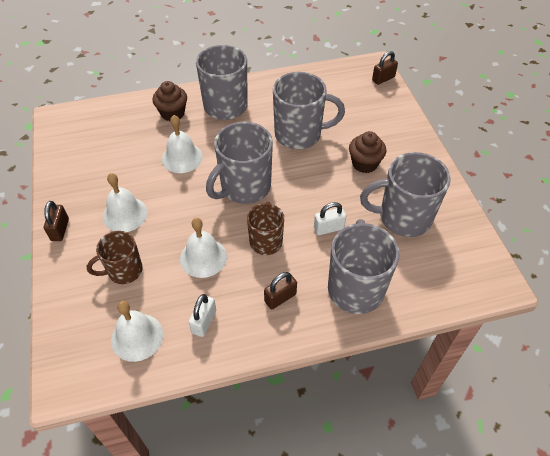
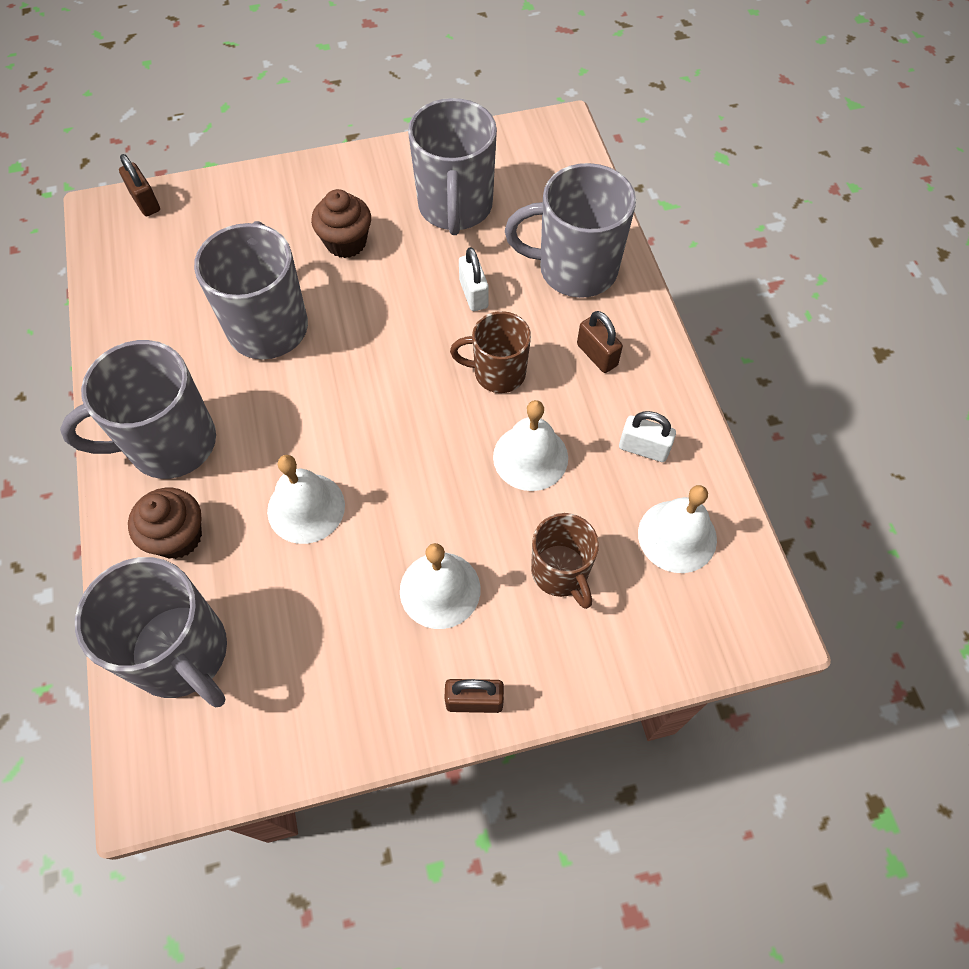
camera: 90 degrees left, 10 degrees up
grey mug [206,122,273,204] -> grey mug moved to [75,557,227,707]

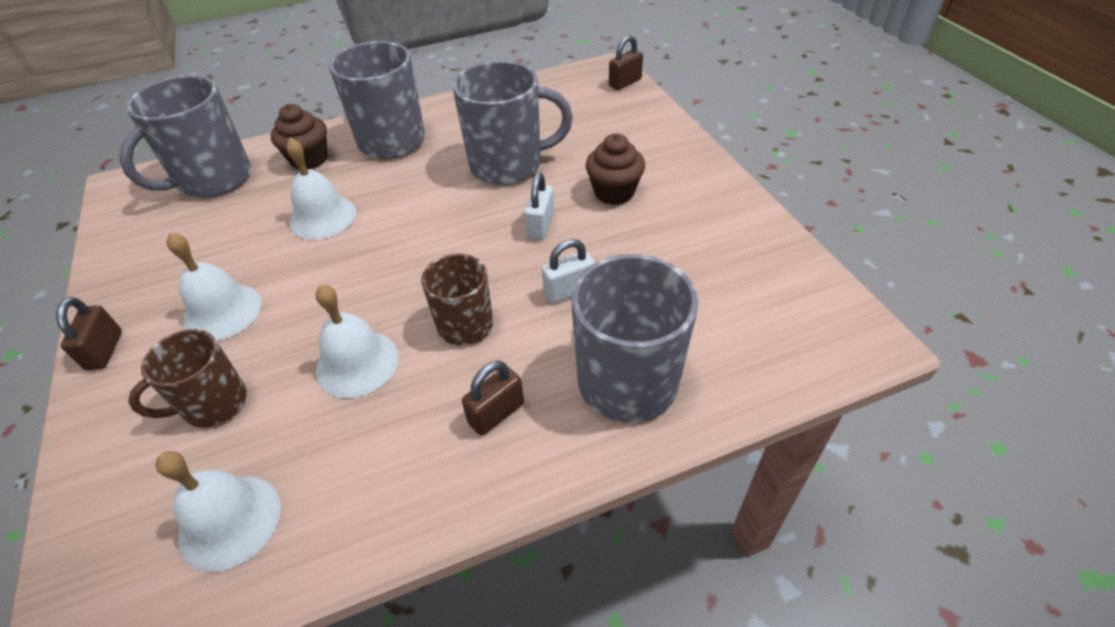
camera: 85 degrees right, 15 degrees down
grey mug [408,98,497,235] -> none
white padlock [619,411,676,462] -> white padlock moved to [524,173,554,240]

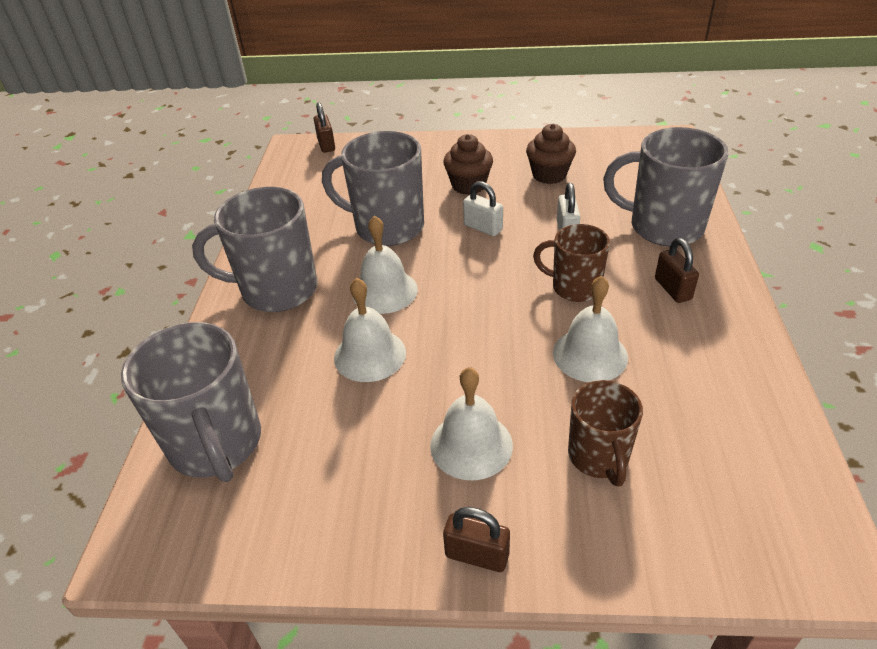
camera: 65 degrees left, 5 degrees down
white bell [155,451,281,572] -> white bell moved to [353,215,418,314]
brown cupcake [271,104,328,169] -> brown cupcake moved to [526,124,576,184]
grey mug [452,60,573,185] -> grey mug turned 90 degrees counterclockwise [322,131,424,246]

